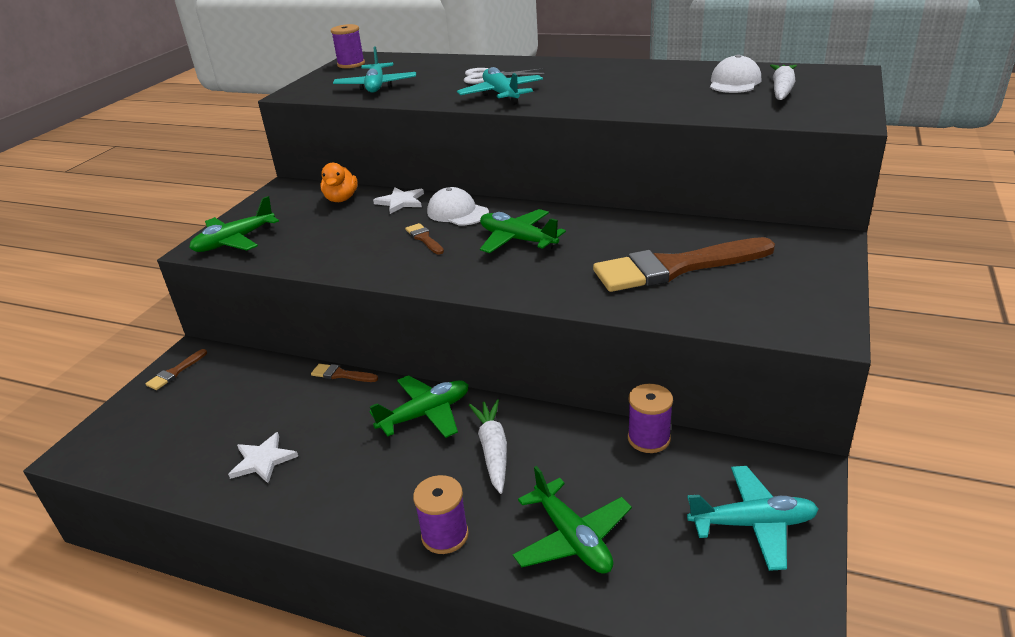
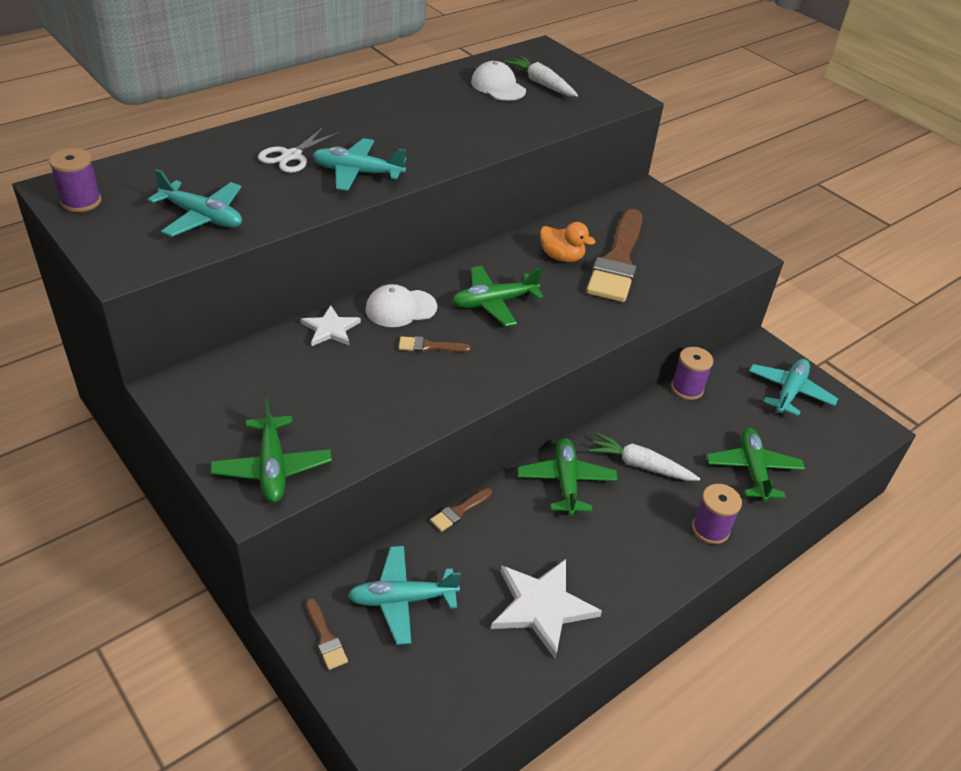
camera: 65 degrees left, 10 degrees up
white star [228,432,298,483] -> white star [491,559,602,659], size x1.66
orange duck [320,163,358,202] -> orange duck moved to [540,222,596,262]
green plane [513,466,632,574] -> green plane turned 90 degrees counterclockwise [707,428,805,502]
none -> turquoise plane [348,546,461,645]

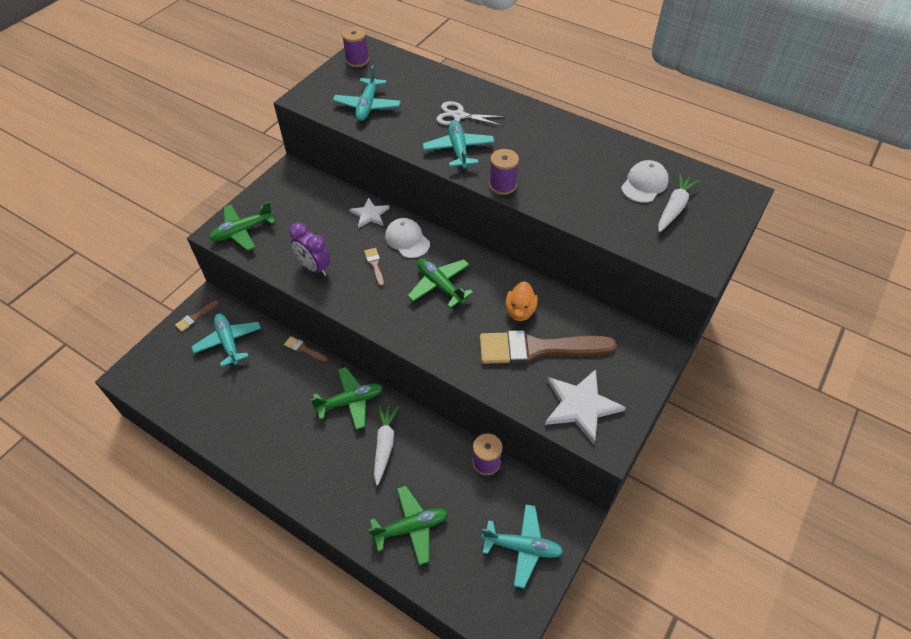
camera: 75 degrees right, 10 degrees up
white star [491,559,602,659] -> white star moved to [545,369,626,444]
purple spool [692,484,742,544] -> purple spool moved to [489,149,519,195]
none -> purple clock [289,223,331,276]

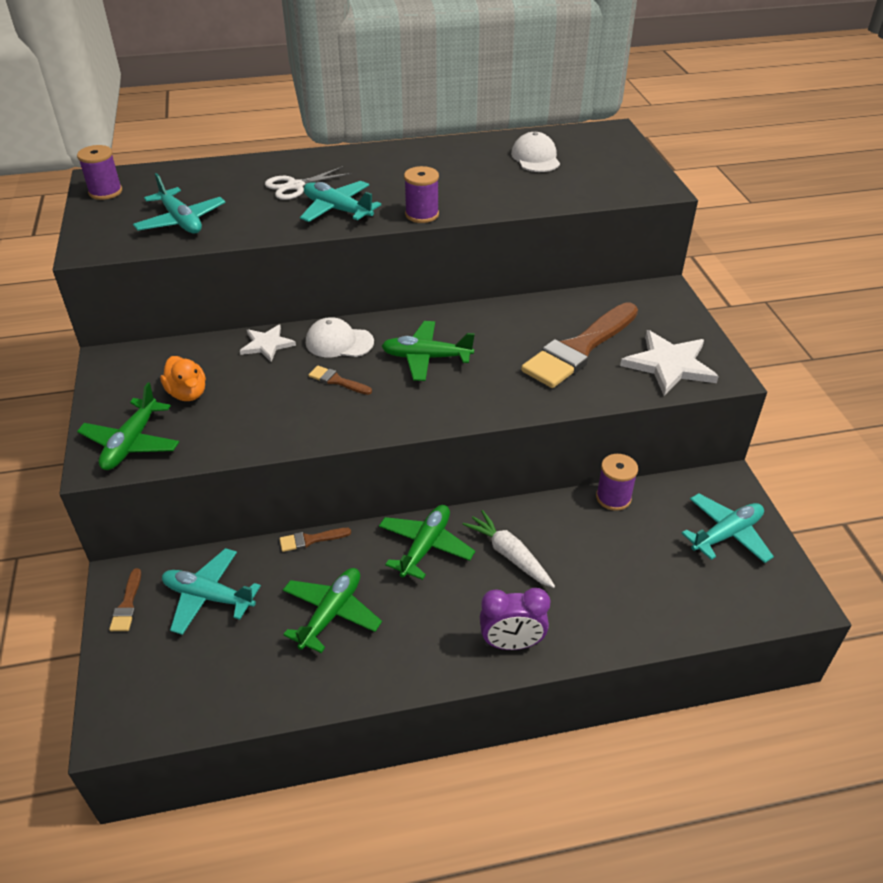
camera: 45 degrees left, 10 degrees down
purple clock [289,223,331,276] -> purple clock moved to [480,588,550,650]
green plane [368,486,448,565] -> green plane moved to [283,568,382,653]
orange duck [506,281,538,321] -> orange duck moved to [160,356,206,401]
white carrot [658,173,700,232] -> none

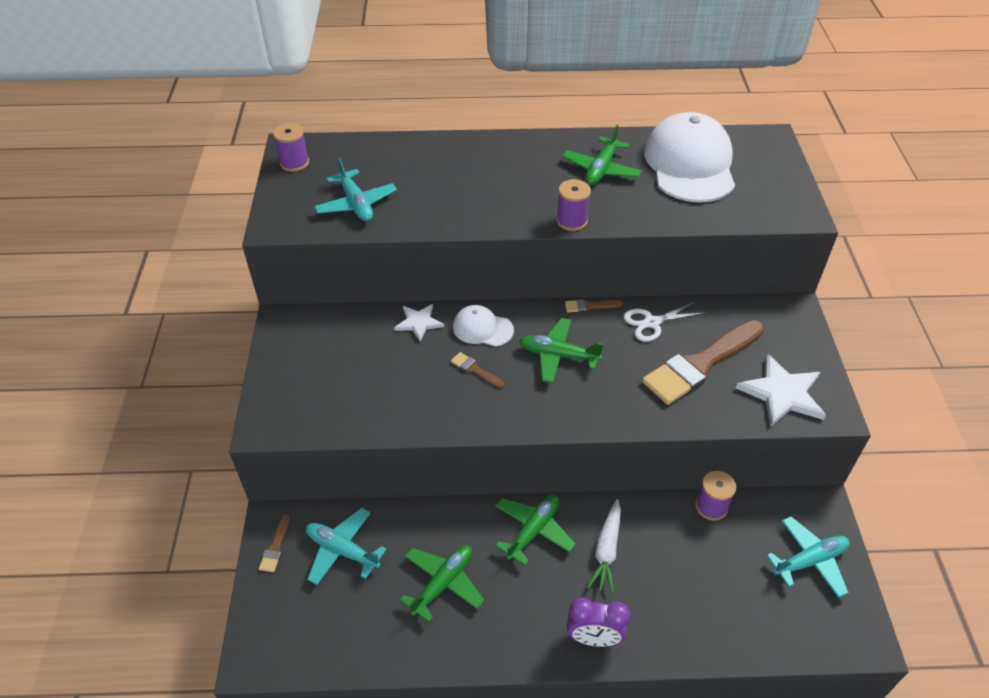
camera: 10 degrees right, 5 degrees up
green plane [77,382,179,470] -> green plane moved to [562,125,642,185]
orange duck [160,356,206,401] -> none
white scissors [265,166,352,200] -> white scissors moved to [624,301,704,342]
brown brush [280,528,351,552] -> brown brush moved to [565,299,623,313]
turquoise plane [300,181,381,222] -> none
white carrot [462,510,555,588] -> white carrot turned 135 degrees counterclockwise [587,499,621,594]
white cap [511,132,560,172] -> white cap [644,112,735,202], size x2.03

